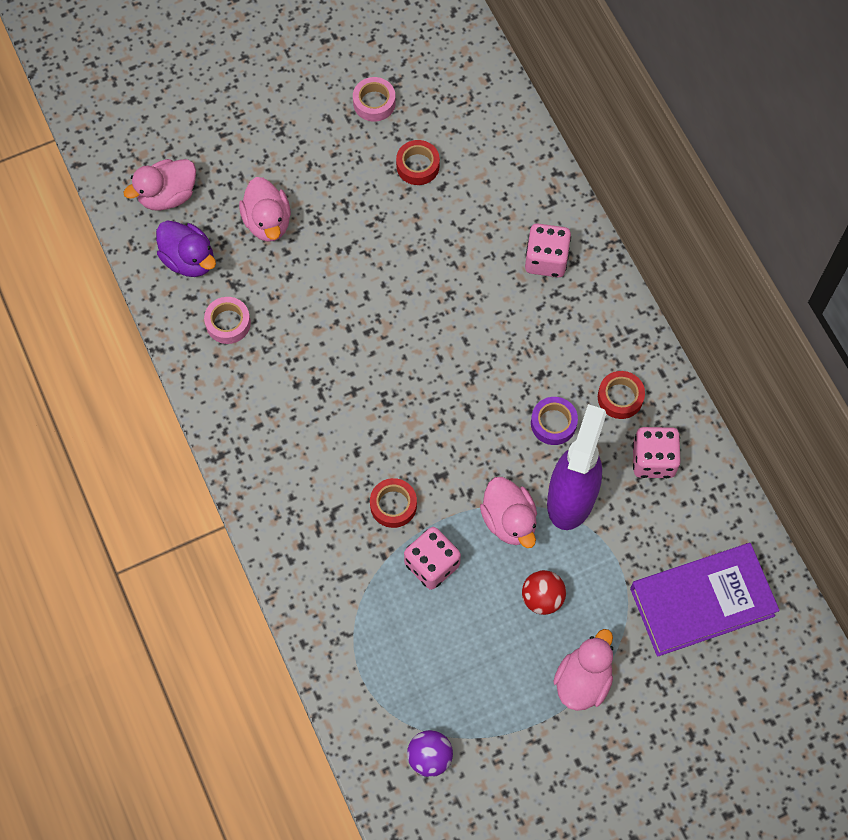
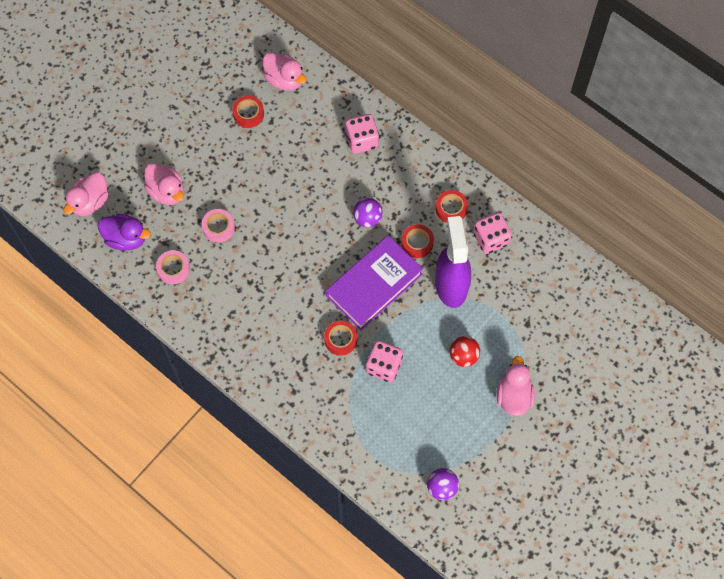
camera: 25 degrees left, 0 degrees up
pink tape [353,77,396,122] -> pink tape moved to [202,209,235,243]
pink duck [480,477,537,548] -> pink duck moved to [263,52,307,91]
purple tape [531,397,578,445] -> red tape [401,224,434,258]
purple book [630,543,780,657] -> purple book moved to [326,236,423,330]
none -> purple ball [353,198,383,227]

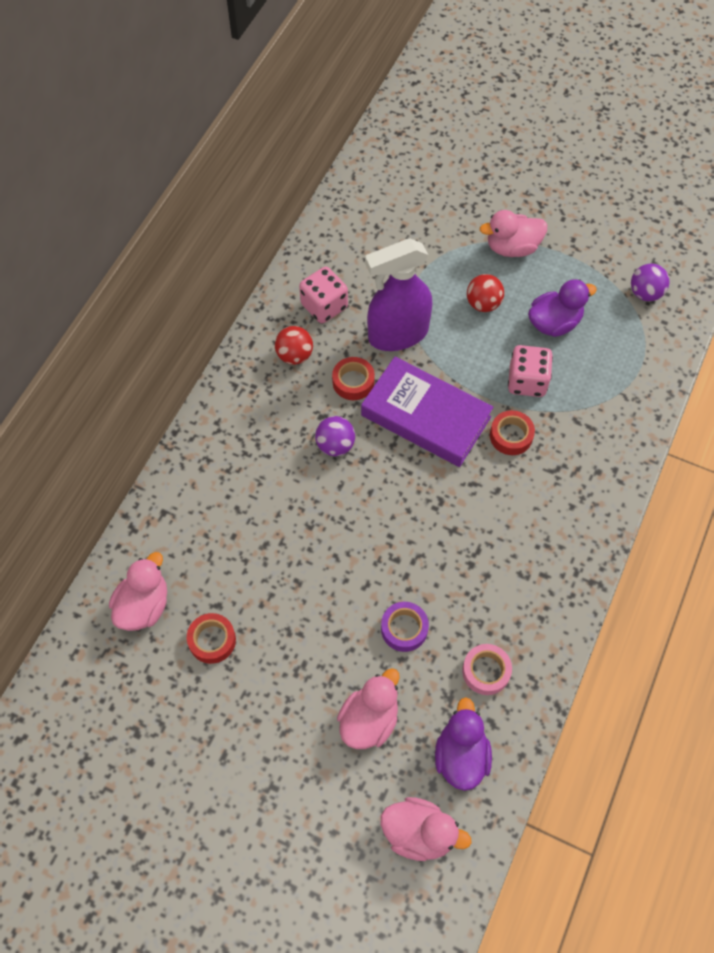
camera: 105 degrees left, 5 degrees down
pink tape [202,209,235,243] -> purple tape [381,602,429,652]
pink dice [345,114,379,154] -> none
red tape [435,190,468,223] -> red ball [275,326,313,365]
none -> purple duck [528,279,597,337]

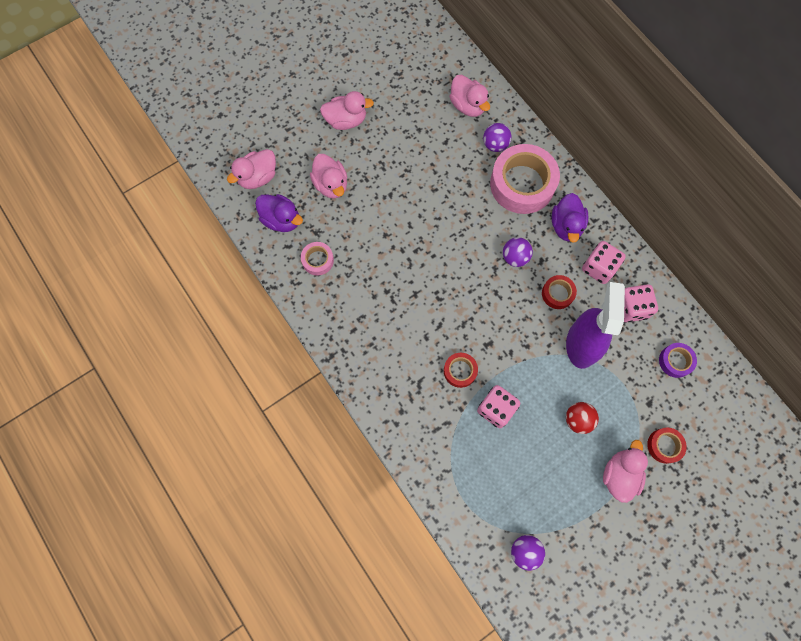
camera: 120 degrees right, 10 degrees up
red tape [187,613,236,664] -> red tape moved to [647,428,687,464]
red ball [275,326,313,365] -> pink dice [582,241,626,284]
purple book [361,357,494,467] -> none
purple tape [381,602,429,652] -> purple tape moved to [659,343,697,378]
purple duck [528,279,597,337] -> purple duck moved to [552,193,588,243]
none -> pink duck [320,91,374,130]
none -> purple ball [483,123,512,152]
none -> pink tape [490,144,560,214]

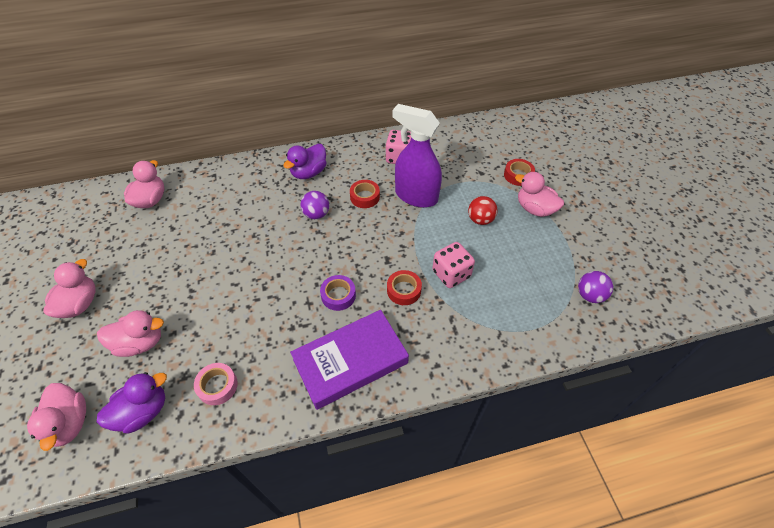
camera: 70 degrees left, 20 degrees down
pink duck [450,75,490,117] -> pink duck turned 60 degrees counterclockwise [124,160,164,208]
purple ball [483,123,512,152] -> none
pink tape [490,144,560,214] -> none
purple duck [552,193,588,243] -> purple duck turned 105 degrees clockwise [283,144,327,179]
pink dice [582,241,626,284] -> none
purple tape [659,343,697,378] -> purple tape moved to [320,275,356,311]
none -> purple book [290,310,409,410]

